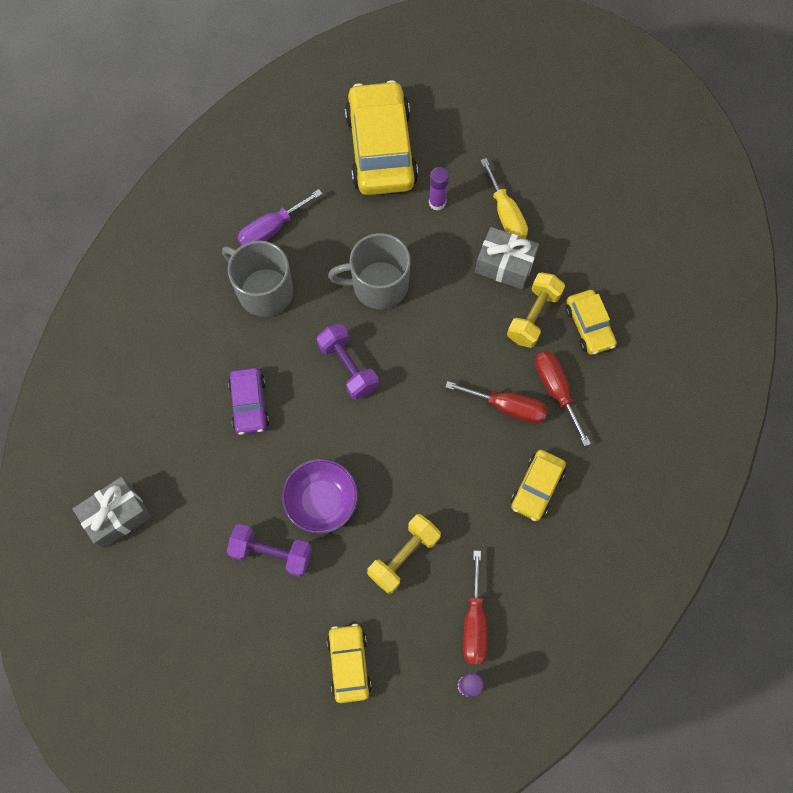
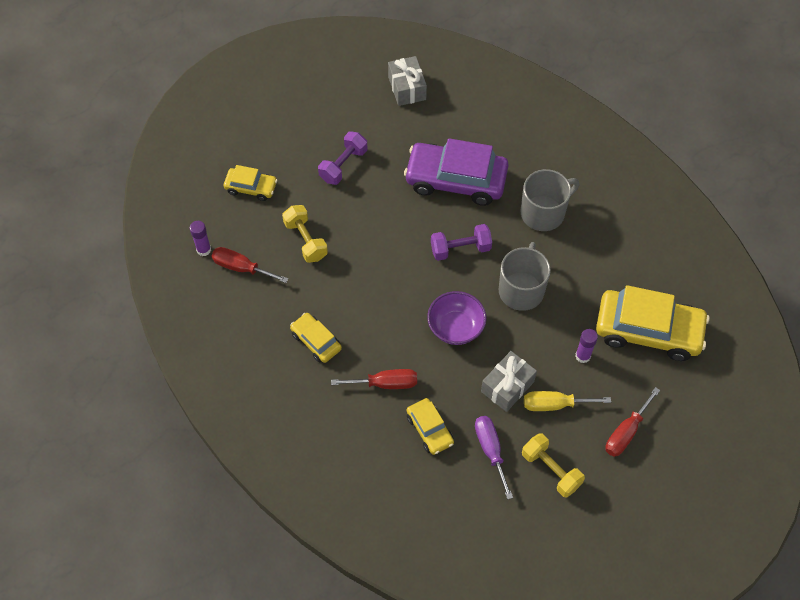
camera: 110 degrees right, 10 degrees down
purple car [228,368,269,435] -> purple car [404,138,508,206], size x1.95
purple screwdriver [237,189,323,246] -> purple screwdriver moved to [475,416,513,500]
purple bowl [282,459,358,534] -> purple bowl moved to [427,291,487,345]
red screwdriver [445,381,548,423] -> red screwdriver moved to [605,387,660,457]
yellow dumbbell [507,272,565,348] -> yellow dumbbell moved to [522,433,585,497]
yellow car [565,290,617,355] -> yellow car turned 120 degrees counterclockwise [407,398,454,455]

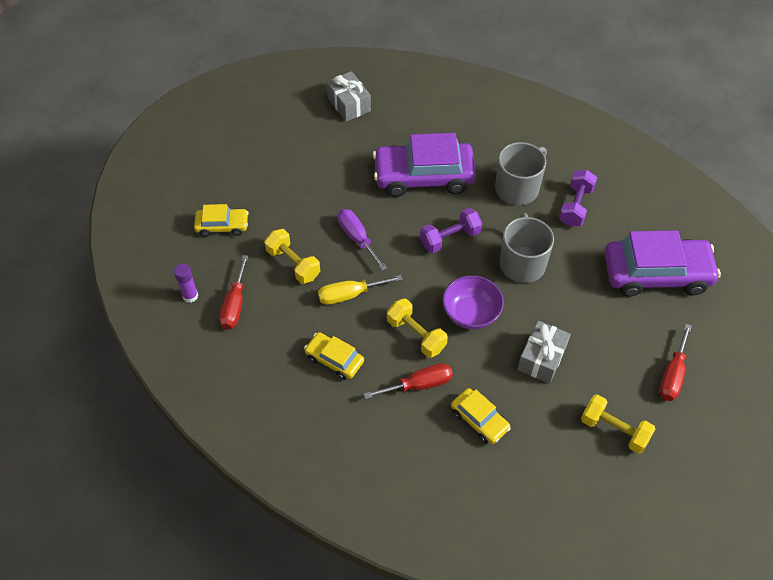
camera: 15 degrees left, 5 degrees down
red screwdriver [212,247,288,283] -> red screwdriver turned 90 degrees counterclockwise [219,255,248,330]
purple dumbbell [318,131,367,185] -> purple dumbbell moved to [559,170,597,227]
purple screwdriver [475,416,513,500] -> purple screwdriver moved to [338,209,387,271]
yellow screwdriver [524,391,611,411] -> yellow screwdriver moved to [318,275,402,305]
purple glue stick [575,329,598,363] -> none
yellow car [596,285,710,361] -> purple car [604,230,721,297]
none -> yellow dumbbell [387,299,448,358]

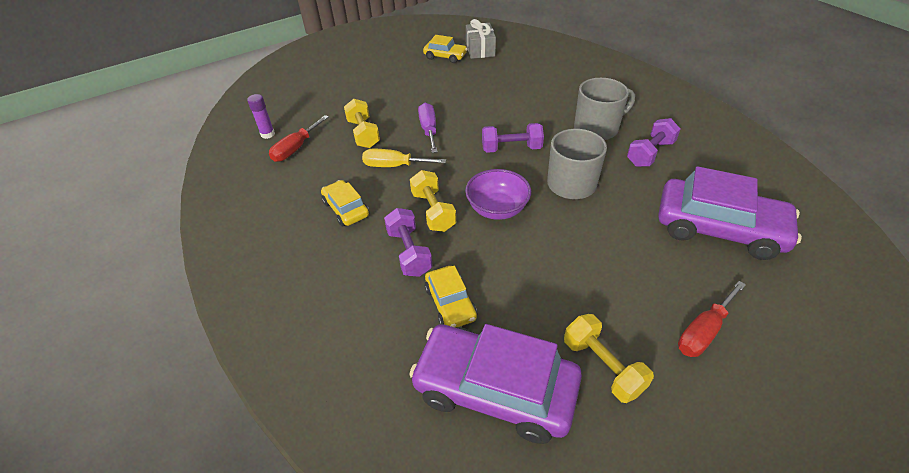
camera: 25 degrees right, 10 degrees down
yellow car [194,204,249,237] -> yellow car moved to [423,35,467,63]
red screwdriver [364,363,453,399] -> purple dumbbell [384,208,433,277]
purple car [373,133,476,197] -> purple car moved to [409,324,582,444]
grey gift [517,321,571,383] -> none

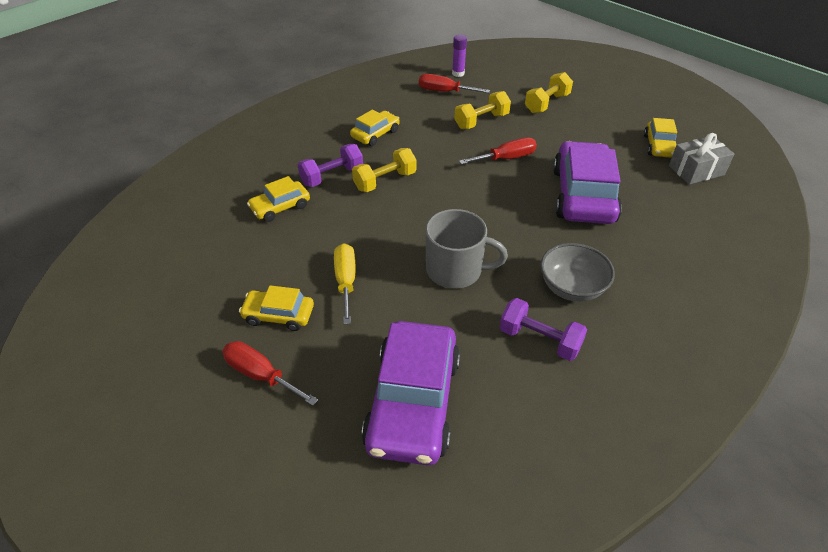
camera: 75 degrees right, 0 degrees up
yellow screwdriver [362,149,446,167] -> yellow screwdriver moved to [334,243,355,324]
purple car [409,324,582,444] -> purple car moved to [553,141,622,224]
purple screwdriver [418,103,438,153] -> red screwdriver [459,137,537,165]
purple bowl [465,169,531,220] -> none
purple dumbbell [482,123,544,153] -> none
yellow dumbbell [564,314,654,403] -> yellow dumbbell moved to [525,72,573,113]
grey mug [574,78,635,140] -> grey bowl [540,243,615,302]
none -> yellow car [239,285,314,331]

